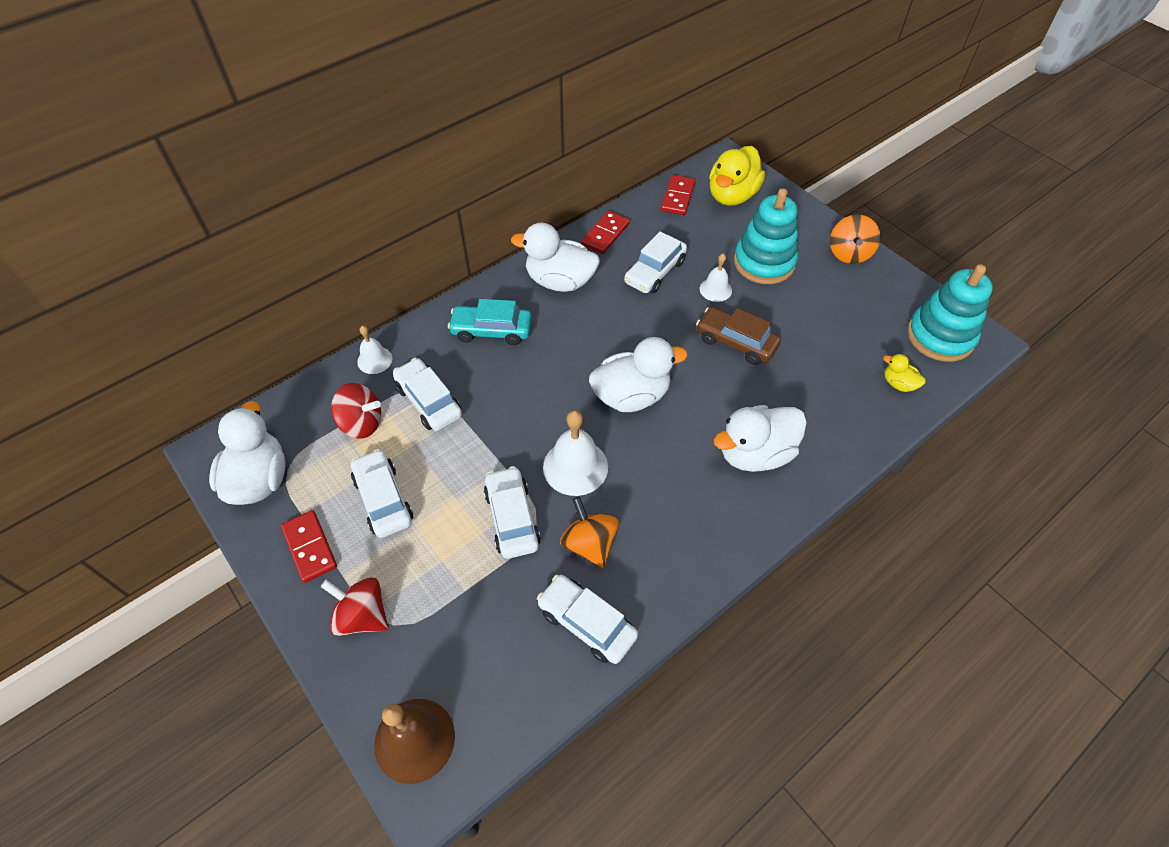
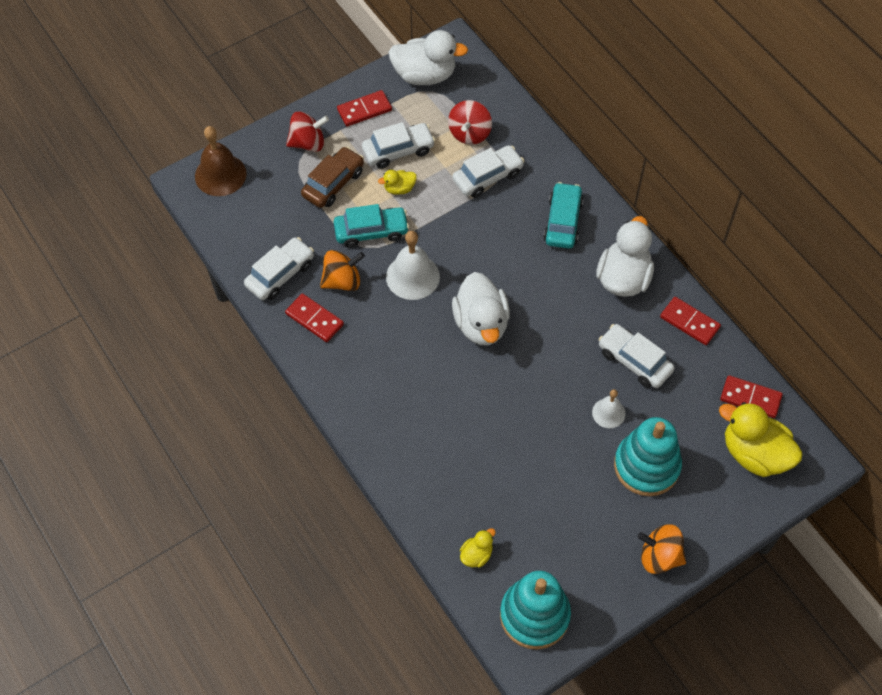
camera: 95 degrees right, 5 degrees up
red spinning top [321,577,388,636] -> red spinning top turned 45 degrees clockwise [286,112,329,152]
white bell [357,326,392,374] -> none
white car [484,466,541,559] -> turquoise car [334,204,409,248]
brown car [696,307,781,365] -> brown car moved to [301,147,364,208]
white duck [713,405,807,472] -> none
none -> red domino [285,294,344,342]
none -> yellow duck [378,170,417,195]

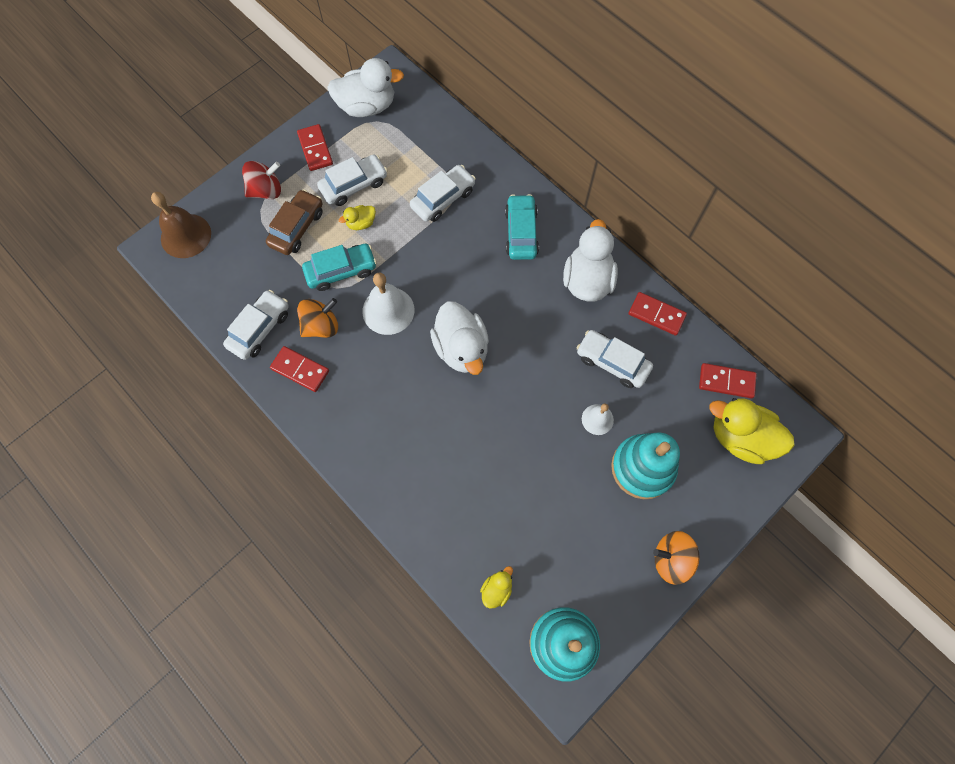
camera: 10 degrees left, 10 degrees up
red domino [337,90,392,126] -> red domino turned 75 degrees counterclockwise [297,124,333,171]
red spinning top [448,100,492,145] -> none

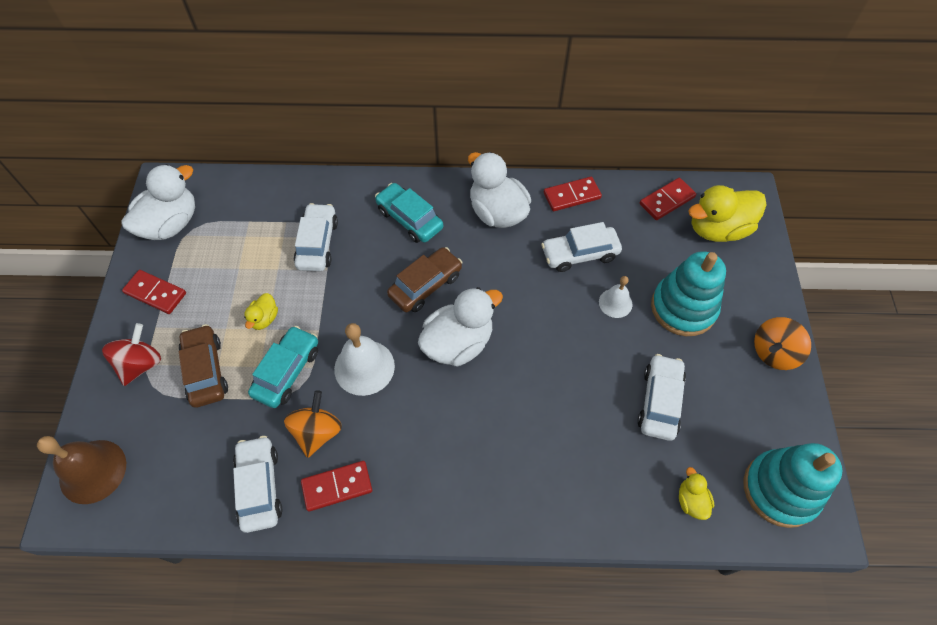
camera: 45 degrees left, 10 degrees down
white car [317,154,388,206] -> white car moved to [637,354,686,441]
white duck [430,301,489,375] -> white duck turned 60 degrees counterclockwise [418,287,503,367]
none -> brown car [387,247,462,312]

